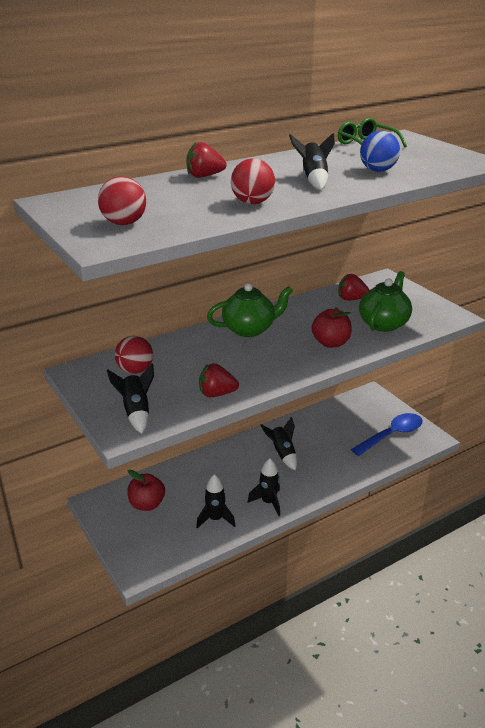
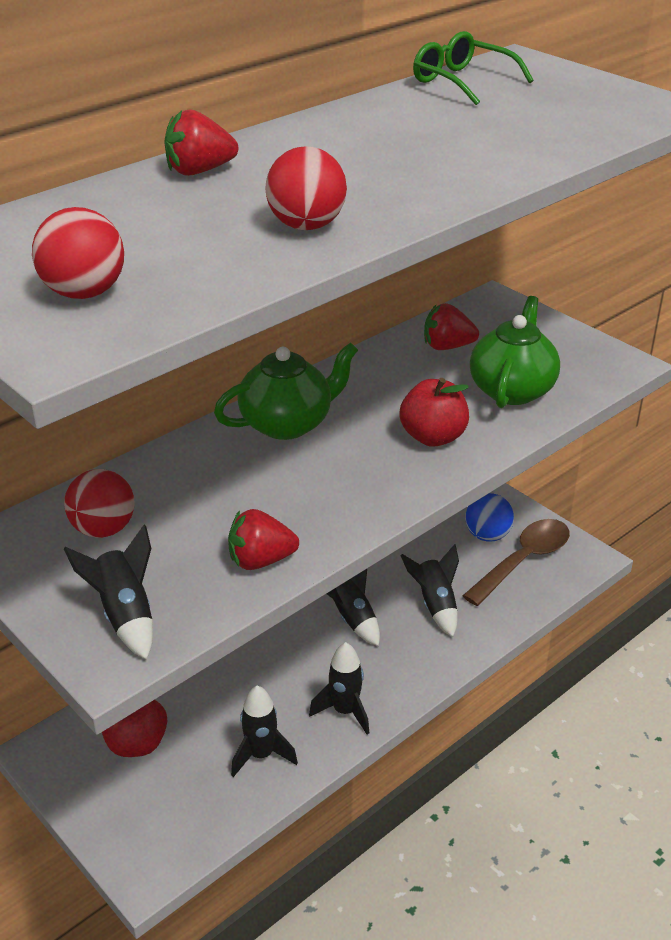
camera: 10 degrees left, 5 degrees up
black rocket [289,133,335,190] -> black rocket moved to [400,544,459,637]
blue spoon [351,413,423,456] -> brown spoon [463,519,570,606]
blue ball [360,131,400,172] -> blue ball moved to [465,493,514,542]

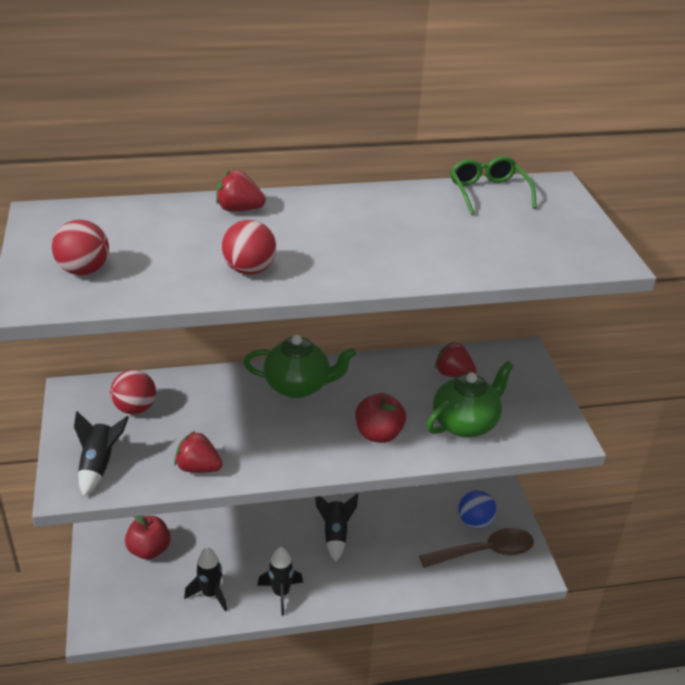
camera: 30 degrees right, 0 degrees up
black rocket [400,544,459,637] -> none

